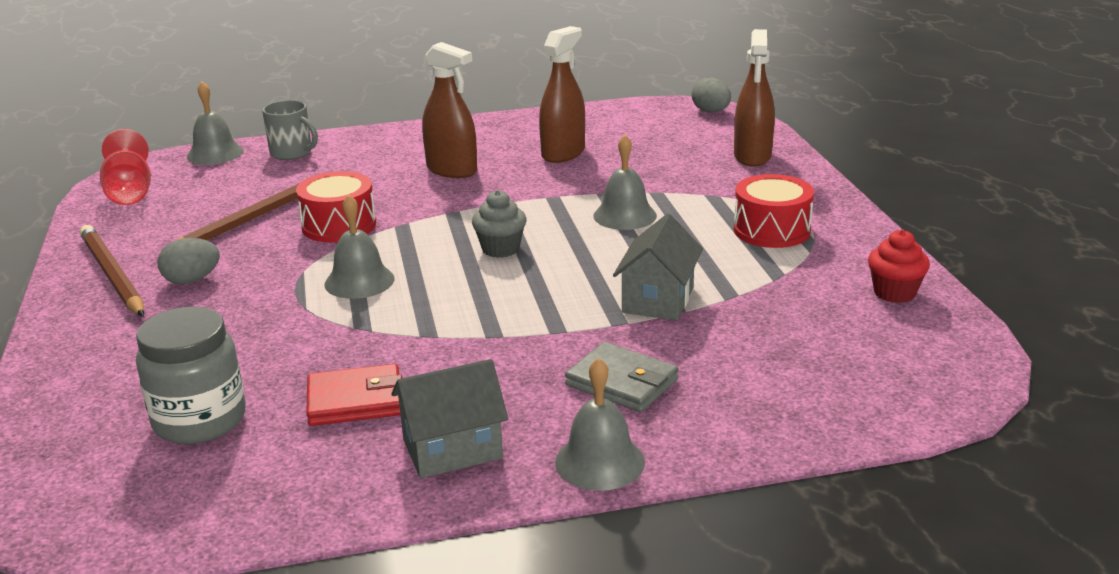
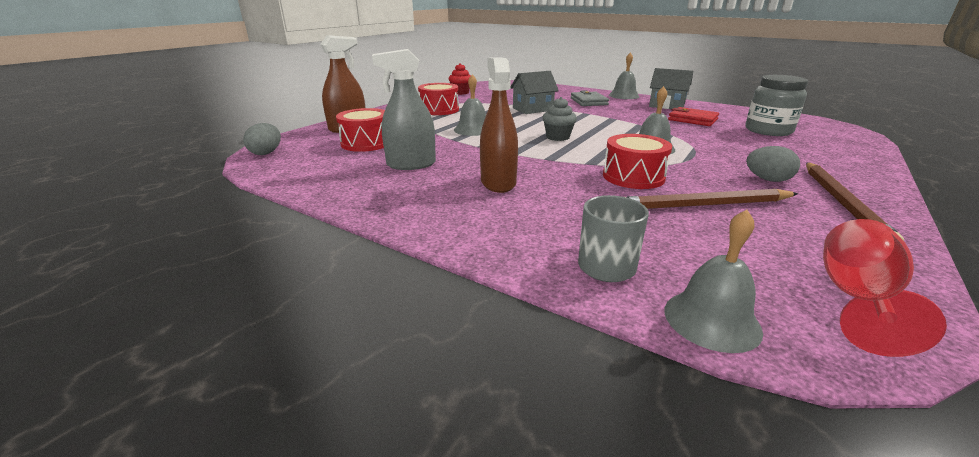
camera: 135 degrees left, 0 degrees up
brown spray bottle [539,26,585,163] -> grey spray bottle [372,49,436,170]
none -> red drum [336,108,385,152]

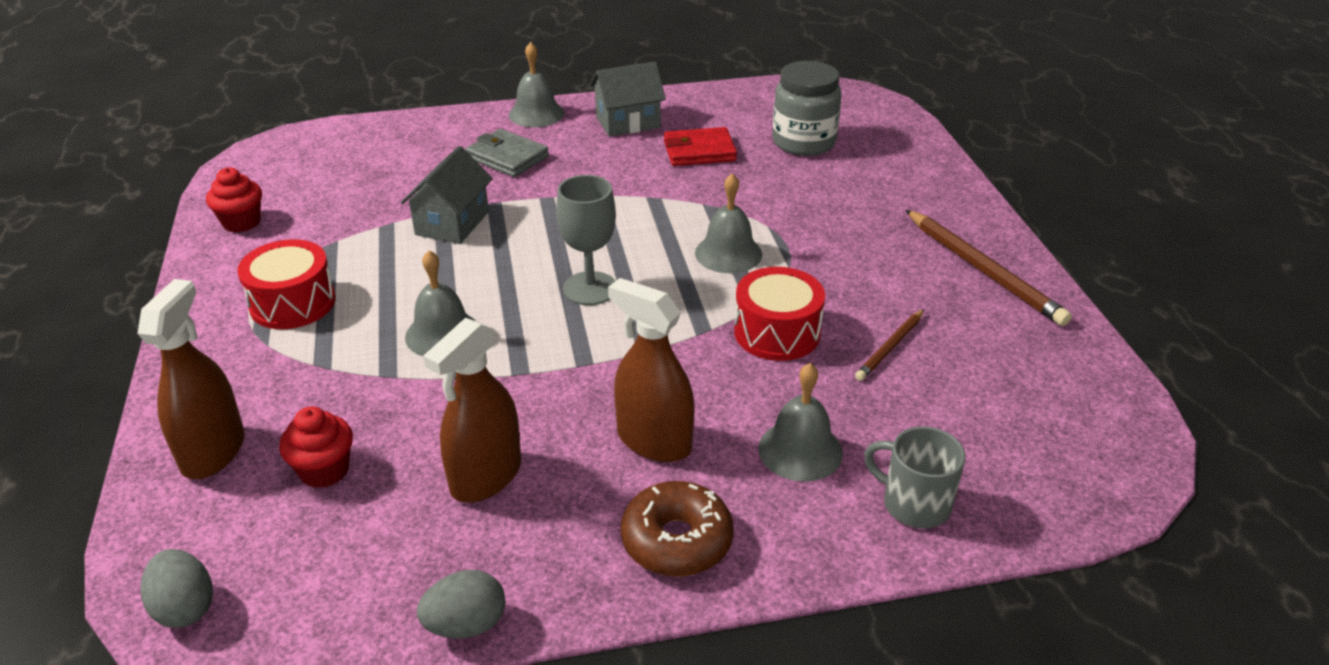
camera: 45 degrees left, 10 degrees up
red drum [336,108,385,152] -> red cupcake [279,406,353,488]
grey spray bottle [372,49,436,170] -> brown spray bottle [423,318,521,503]
grey cupcake [543,97,577,141] -> grey goblet [556,175,616,305]
brown pencil [626,189,798,209] -> brown pencil [855,309,924,381], size x0.55
grey bell [664,210,763,353] -> grey bell moved to [758,363,843,481]
grey egg [746,146,800,182] -> grey egg moved to [417,570,505,639]
red goblet [823,219,947,357] -> none
none -> brown donut [621,481,734,576]

